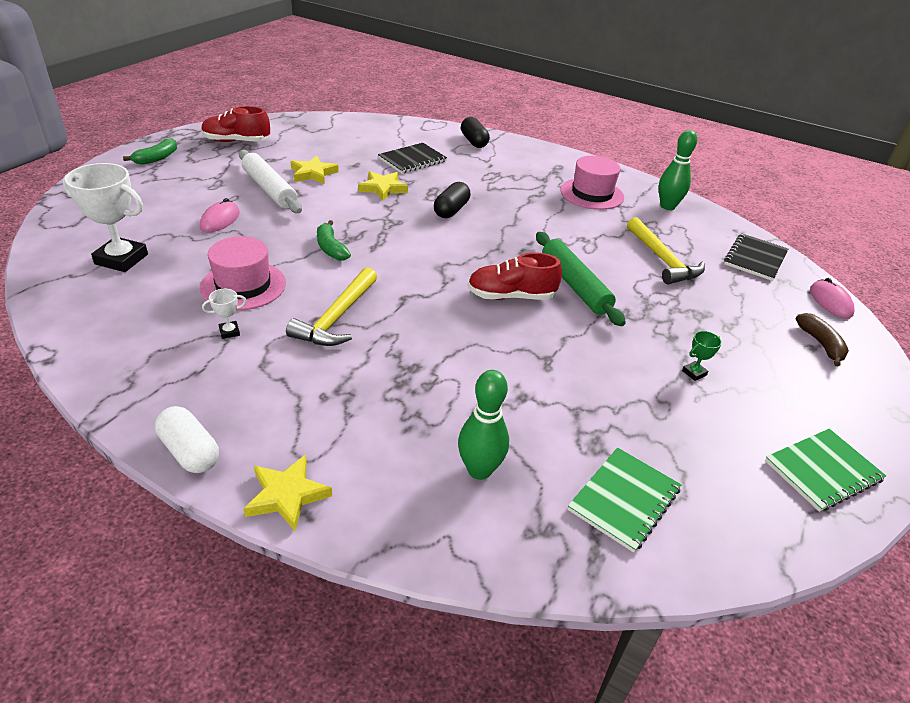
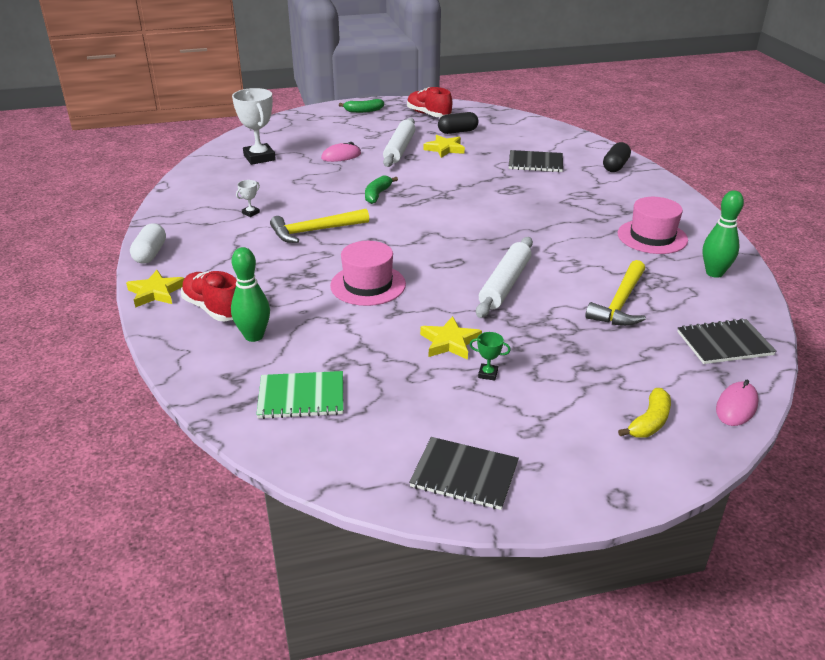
camera: 50 degrees right, 5 degrees down
pink hat [200,236,286,310] -> pink hat moved to [330,241,406,306]
white trophy [202,289,246,339] -> white trophy turned 75 degrees counterclockwise [236,180,260,217]
yellow star [358,171,408,201] -> yellow star moved to [420,316,482,360]
black capsule [434,182,470,218] -> black capsule moved to [438,112,479,134]
red shoe [468,252,562,300] -> red shoe moved to [181,271,237,321]
green rolling pin [536,232,626,326] -> white rolling pin [476,237,533,318]
green notebook [765,429,886,512] -> black notebook [409,437,519,510]
brown banana [796,313,849,367] -> yellow banana [618,388,671,438]

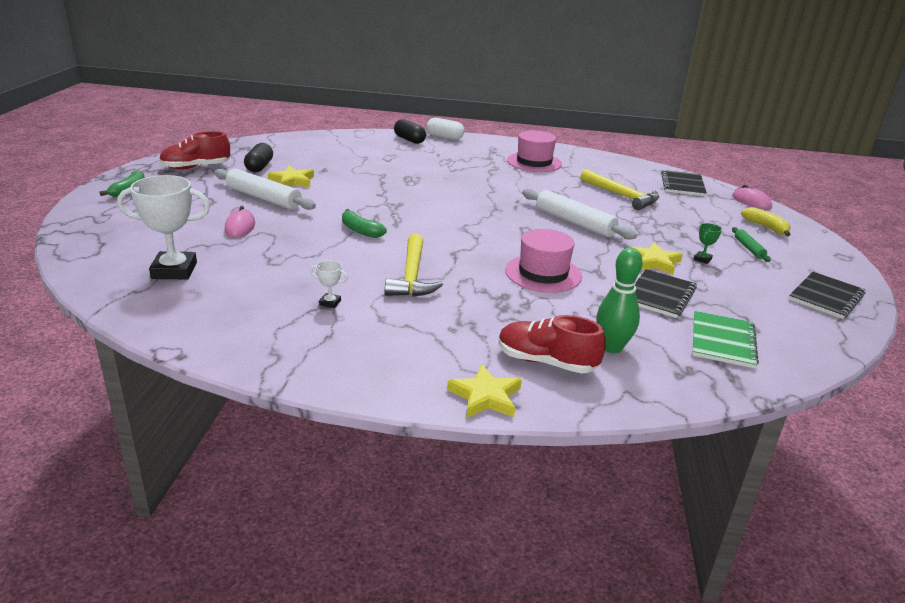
camera: 70 degrees left, 5 degrees down
white capsule [130,223,166,264] -> white capsule moved to [426,118,464,140]
red shoe [181,271,237,321] -> red shoe turned 45 degrees clockwise [499,315,606,373]
white trophy [236,180,260,217] -> white trophy turned 45 degrees counterclockwise [311,260,348,308]
black notebook [509,150,563,172] -> black notebook moved to [635,269,697,318]
green bowling pin [703,190,744,278] -> none
none -> green rolling pin [732,227,771,262]

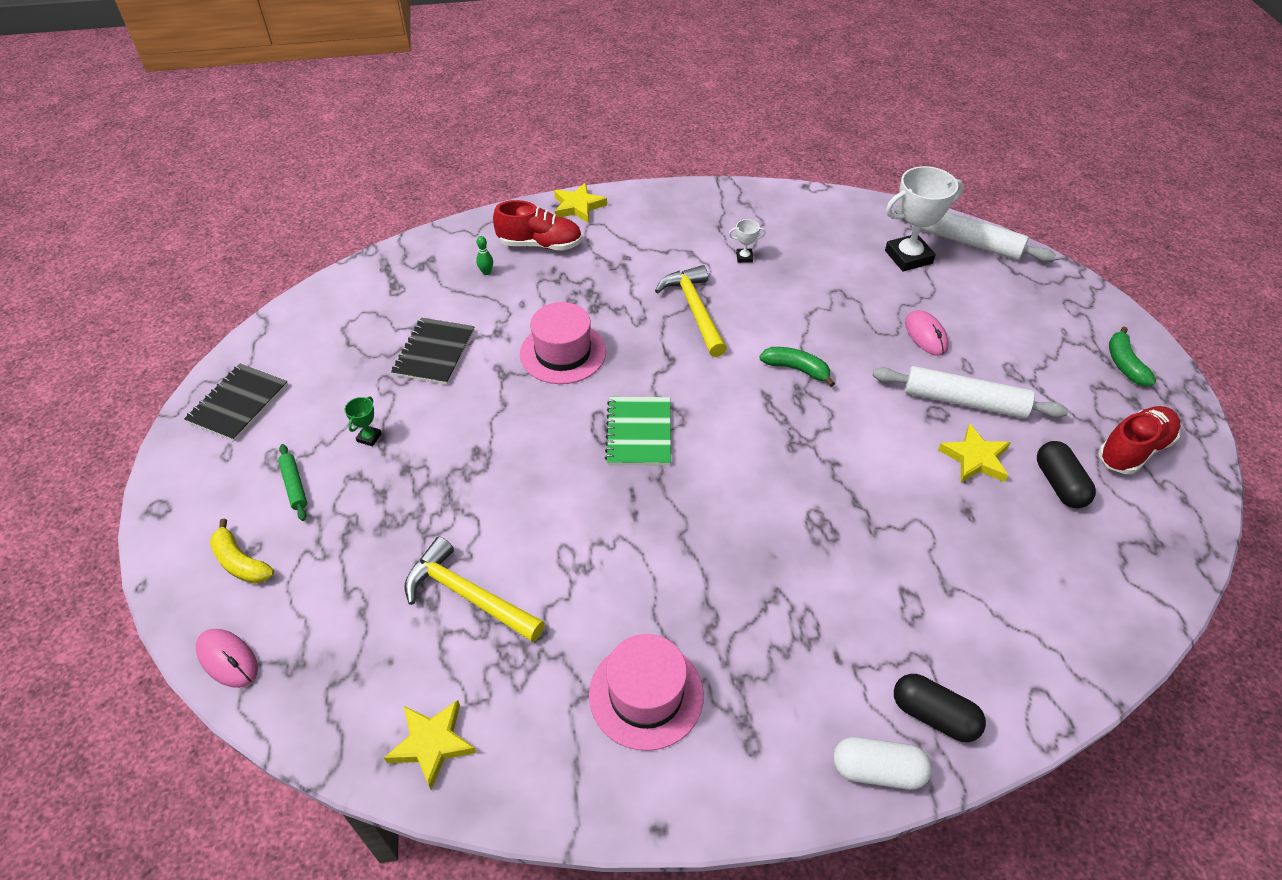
camera: 165 degrees right, 20 degrees up
white rolling pin [522,189,637,240] -> white rolling pin moved to [894,206,1056,262]
green bowling pin [596,248,643,353] -> green bowling pin [476,236,493,275], size x0.46
yellow star [628,242,683,275] -> yellow star moved to [384,700,476,790]
black notebook [661,170,707,196] -> none
green notebook [692,311,759,368] -> green notebook moved to [605,397,671,466]

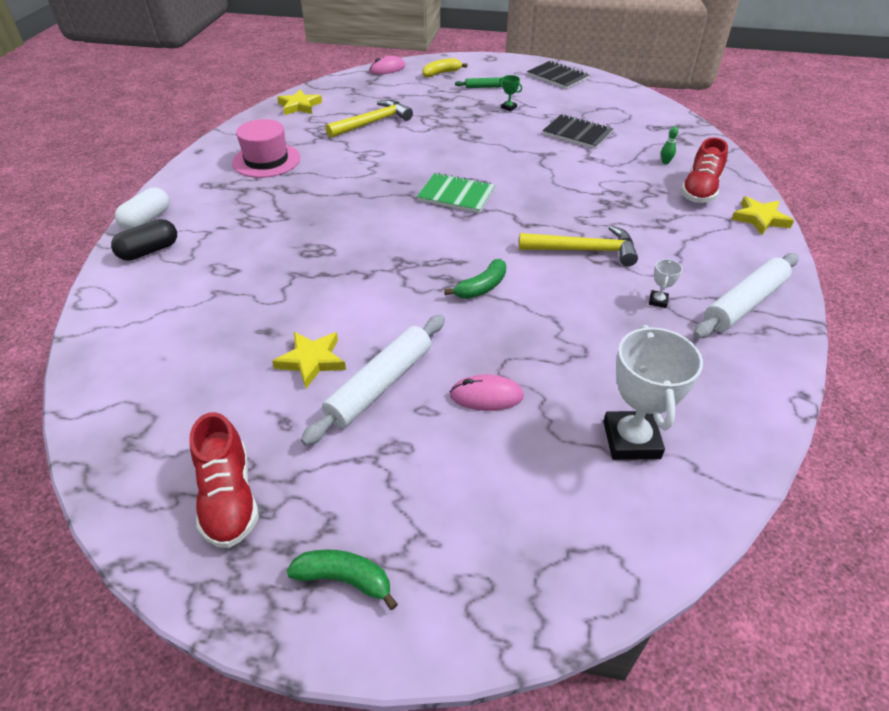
camera: 110 degrees right, 5 degrees down
pink hat [520,302,606,384] -> none
white rolling pin [894,206,1056,262] -> white rolling pin moved to [693,253,799,338]
black capsule [1037,441,1096,509] -> none

